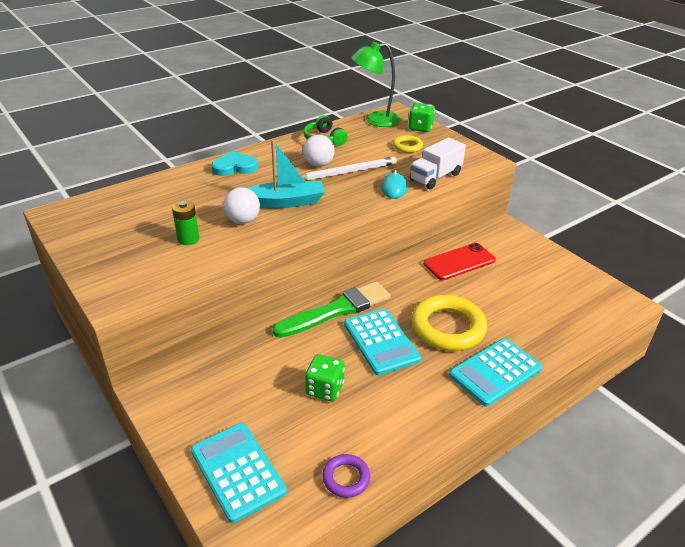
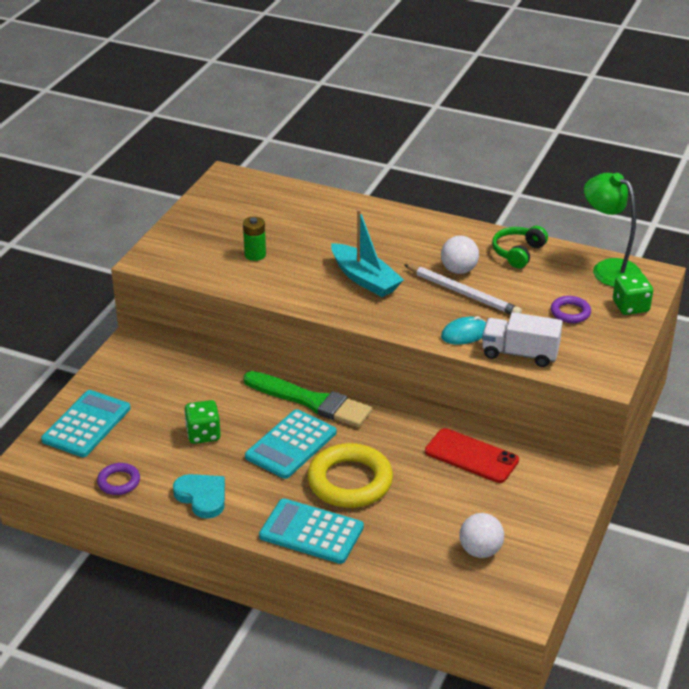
camera: 60 degrees right, 0 degrees up
turquoise heart [212,151,258,176] -> turquoise heart moved to [173,474,225,519]
white ball [223,187,260,224] -> white ball moved to [459,513,504,558]
yellow ring [393,135,423,153] -> purple ring [551,296,591,323]

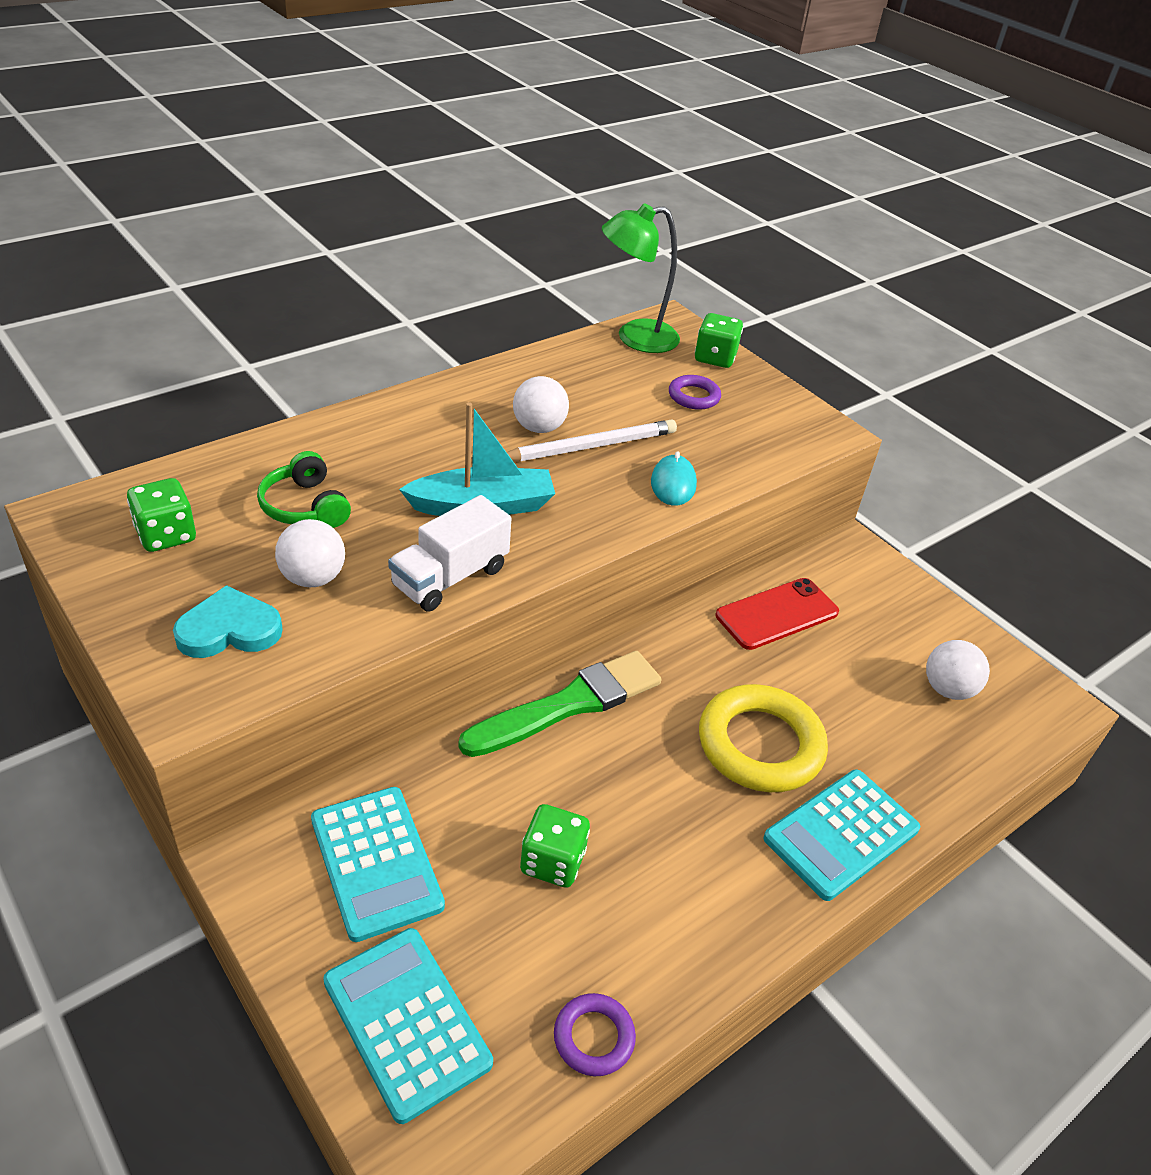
camera: 65 degrees left, 5 degrees up
turquoise heart [173,474,225,519] -> turquoise heart moved to [173,585,283,658]
green battery [243,216,266,261] -> white ball [275,519,345,587]
turquoise calculator [245,409,336,479] -> turquoise calculator moved to [311,787,445,942]
white truck [482,312,563,367] -> white truck moved to [388,495,511,612]
green headphones [492,226,548,268] -> green headphones moved to [257,451,351,528]
none -> green dice [127,478,196,552]

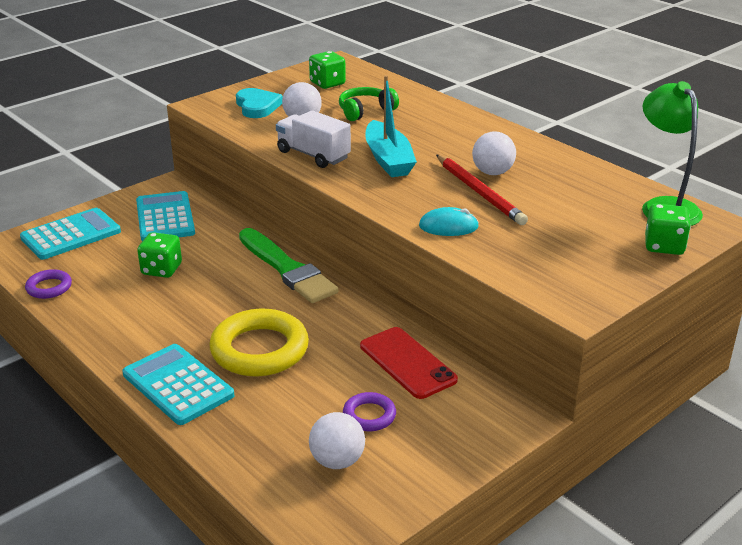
camera: 90 degrees right, 10 degrees down
turquoise calculator [311,787,445,942] -> turquoise calculator turned 105 degrees clockwise [136,191,195,241]
white pencil [507,419,677,462] -> red pencil [436,155,528,225]
purple ring [669,375,721,410] -> purple ring moved to [343,392,396,431]

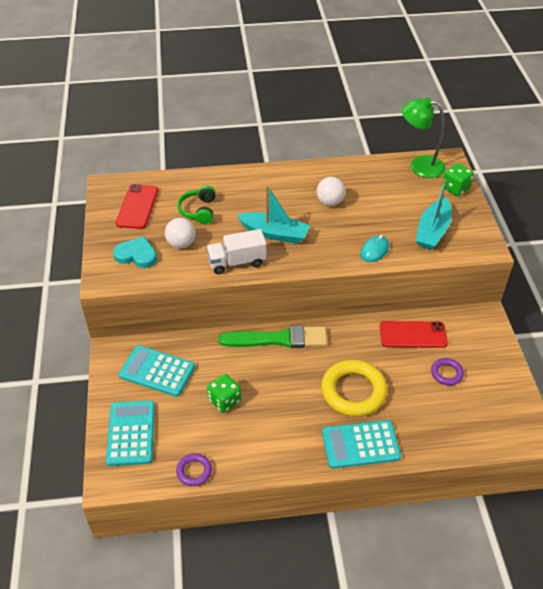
camera: 55 degrees left, 15 degrees up
green dice [309,51,346,89] -> red phone [116,184,158,229]
white ball [309,412,365,469] -> none
red pencil [436,155,528,225] -> none
none -> turquoise boat [415,179,452,250]

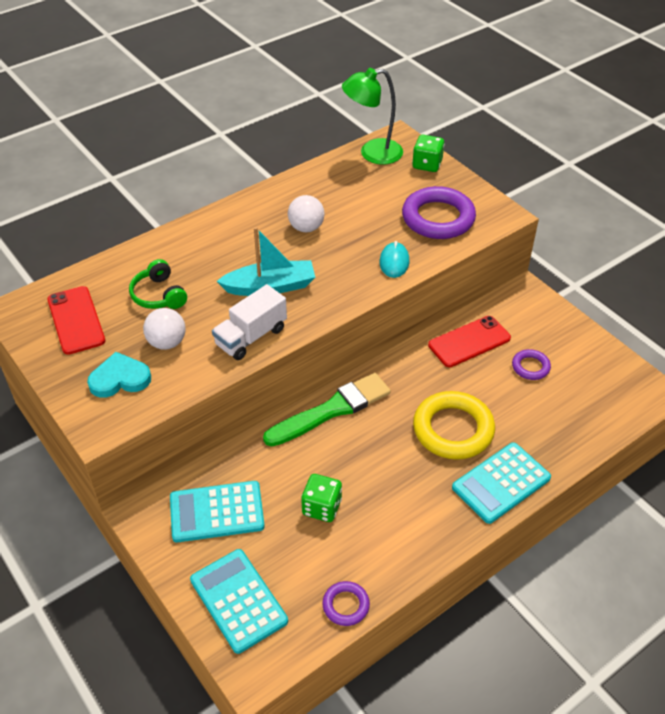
camera: 30 degrees left, 0 degrees up
turquoise boat [415,179,452,250] -> purple ring [402,186,476,239]

